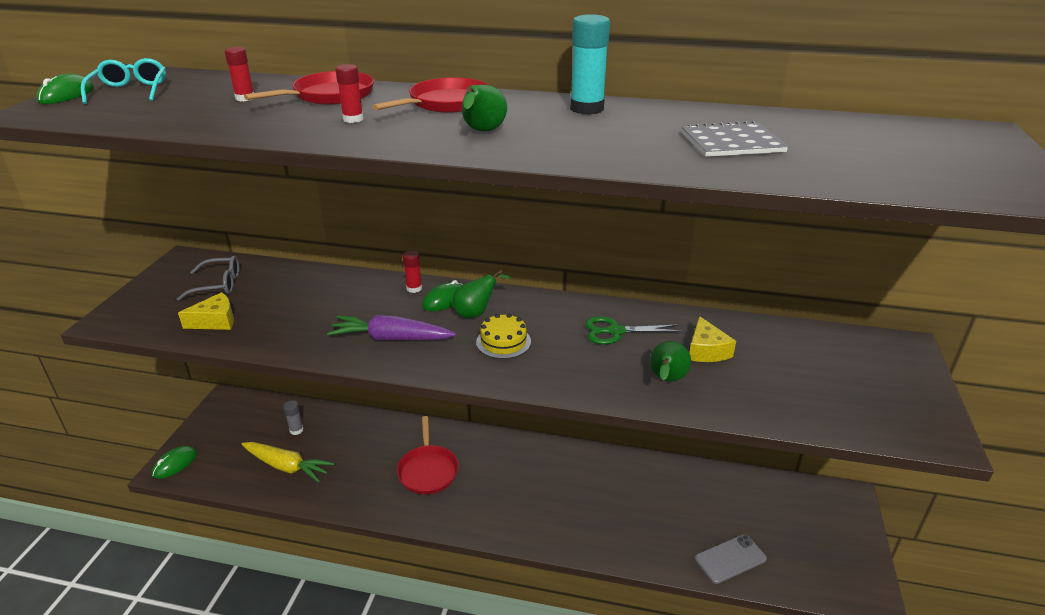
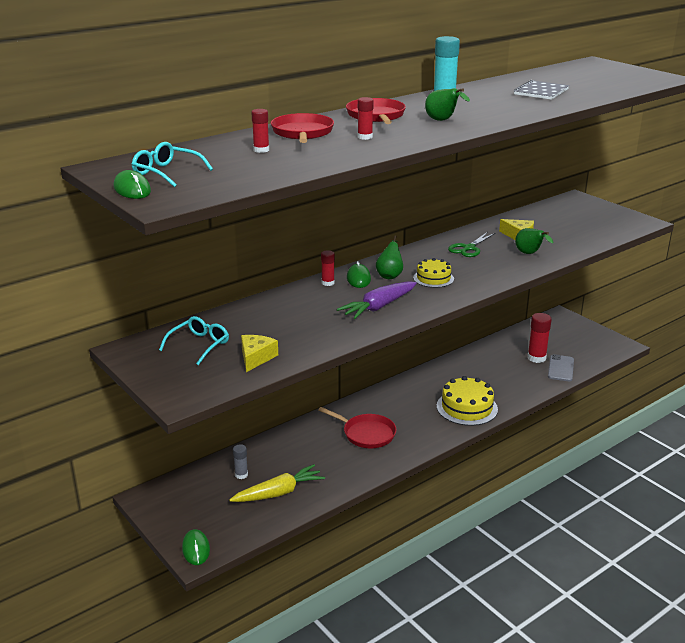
camera: 50 degrees left, 5 degrees down
grey glasses [177,256,239,301] -> turquoise glasses [159,316,229,365]
none -> yellow cake [437,376,498,426]
none -> red glue stick [527,313,552,363]

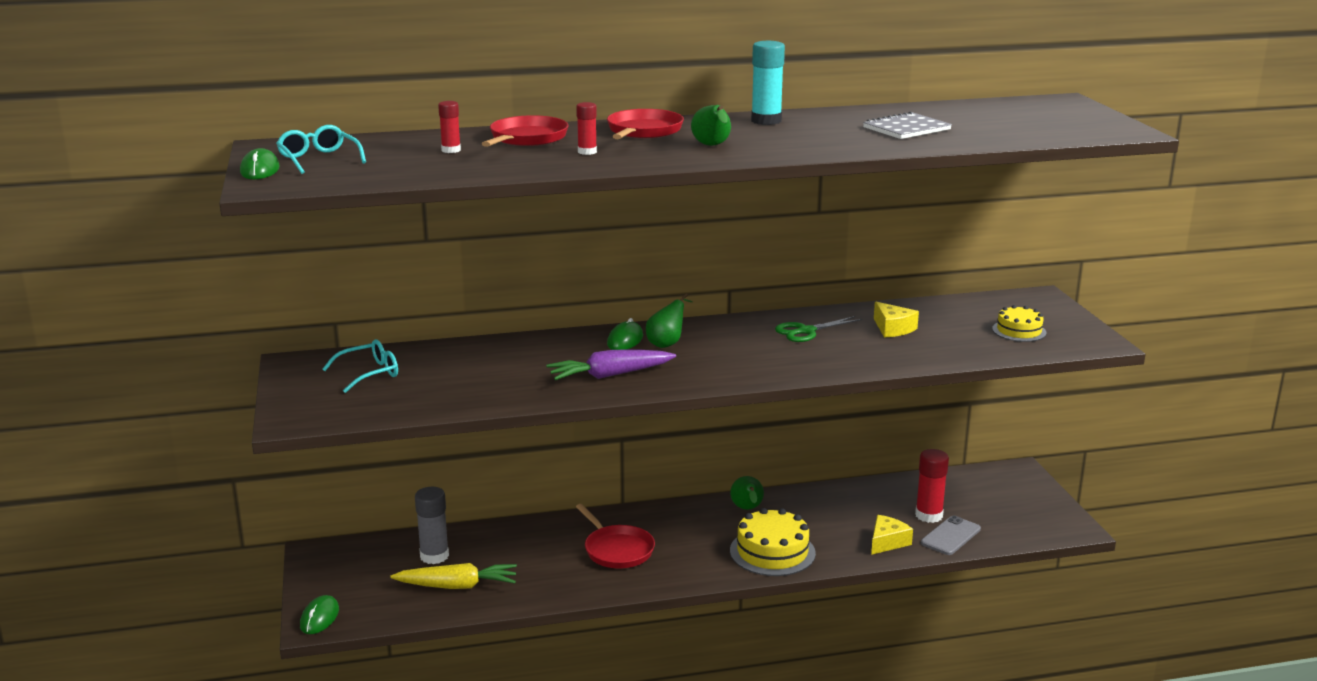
camera: 25 degrees right, 5 degrees down
grey glue stick [233,444,248,479] -> grey glue stick [415,487,449,564], size x1.72
yellow cheese [241,335,278,372] -> yellow cheese moved to [871,515,913,555]
red glue stick [321,250,335,286] -> none
yellow cake [413,258,454,288] -> yellow cake moved to [992,305,1046,342]
green pear [515,228,553,254] -> green pear moved to [730,476,764,510]

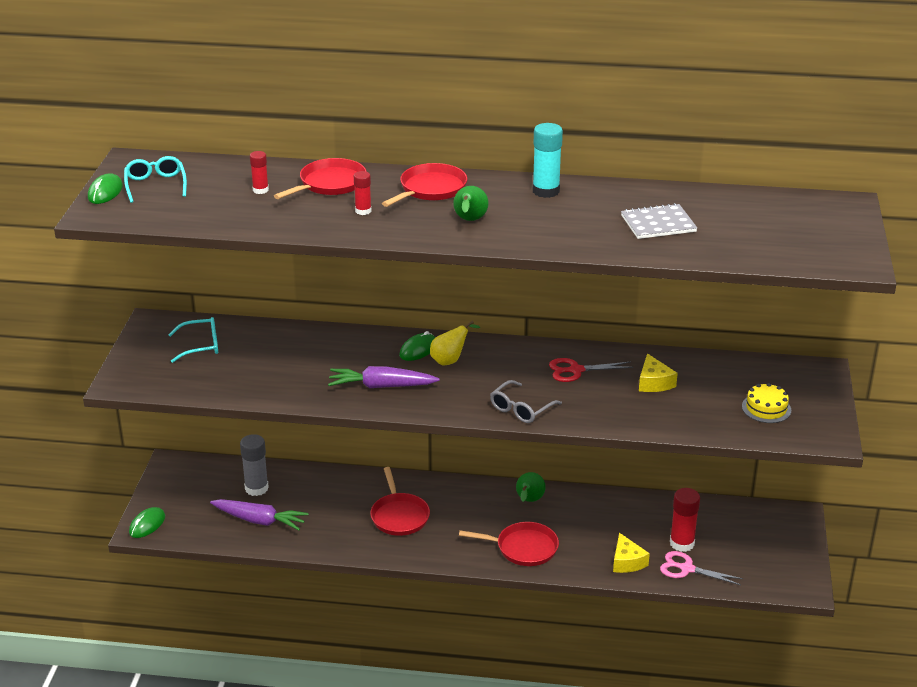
camera: 20 degrees right, 10 degrees up
yellow carrot [390,563,517,589] -> purple carrot [210,499,309,530]
green pear [646,293,692,348] -> yellow pear [430,321,480,365]
yellow cake [730,508,816,576] -> red pan [459,522,559,566]
green scissors [775,316,863,342] -> red scissors [549,358,633,382]
yellow cheese [871,515,913,555] -> yellow cheese turned 105 degrees clockwise [613,533,650,573]
grey phone [921,515,981,555] -> pink scissors [660,551,743,585]
none -> grey glasses [490,380,562,423]

